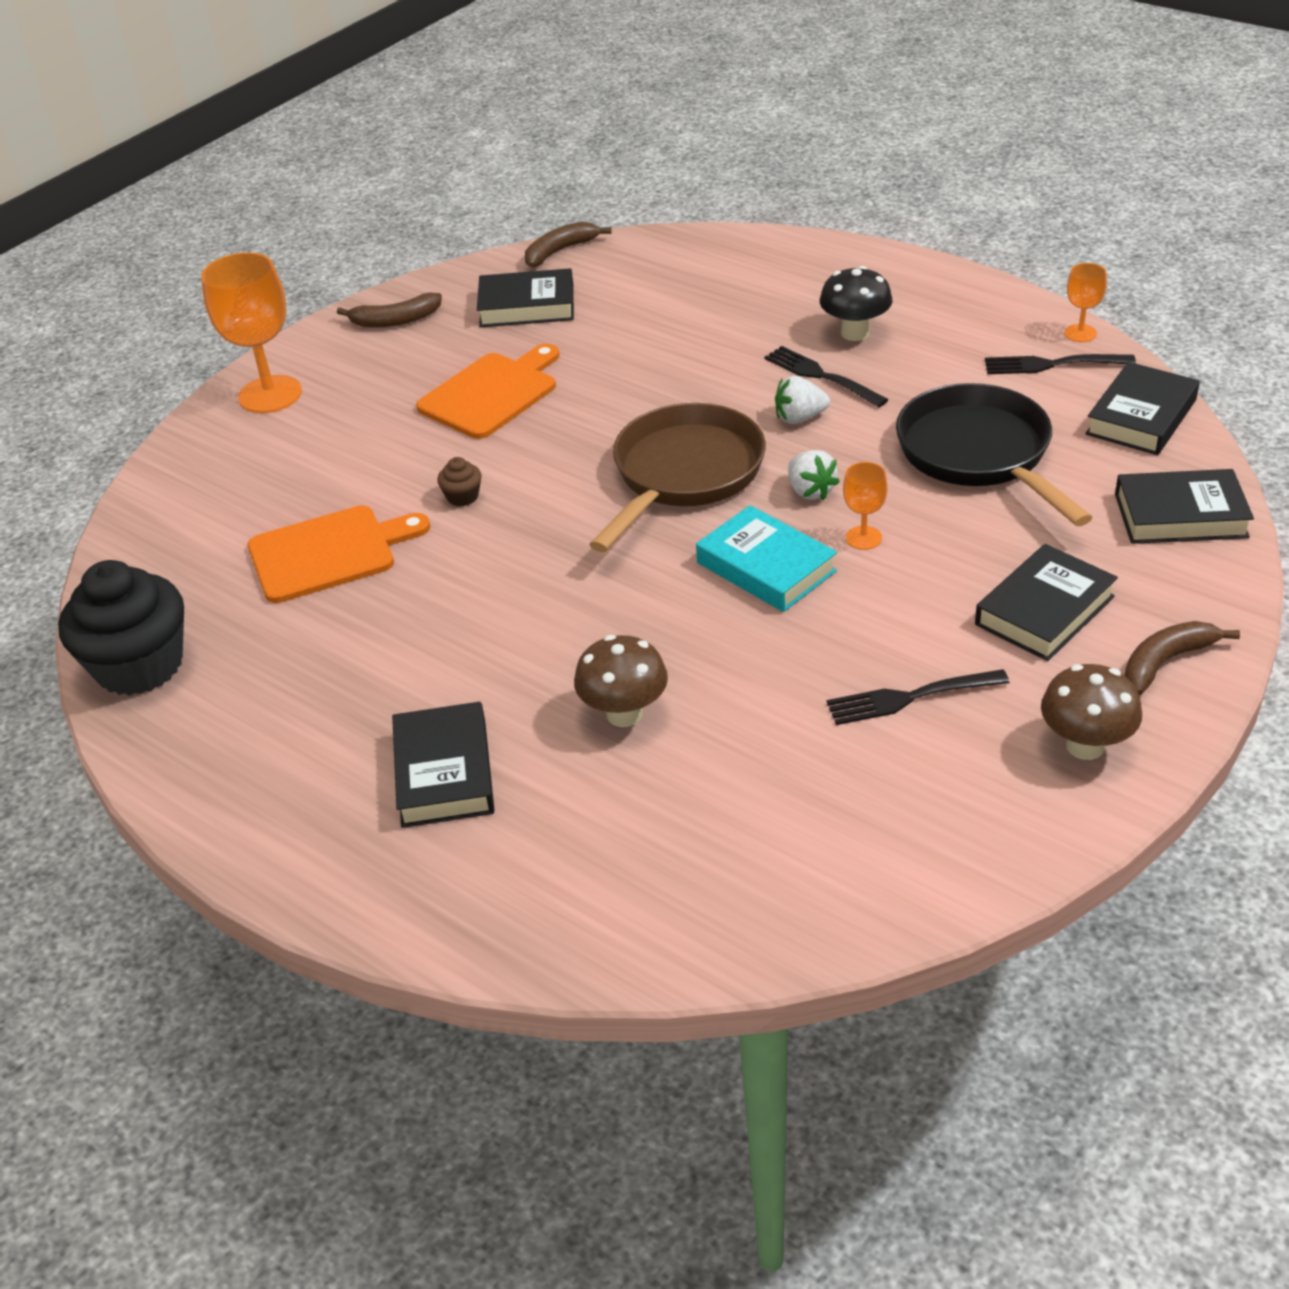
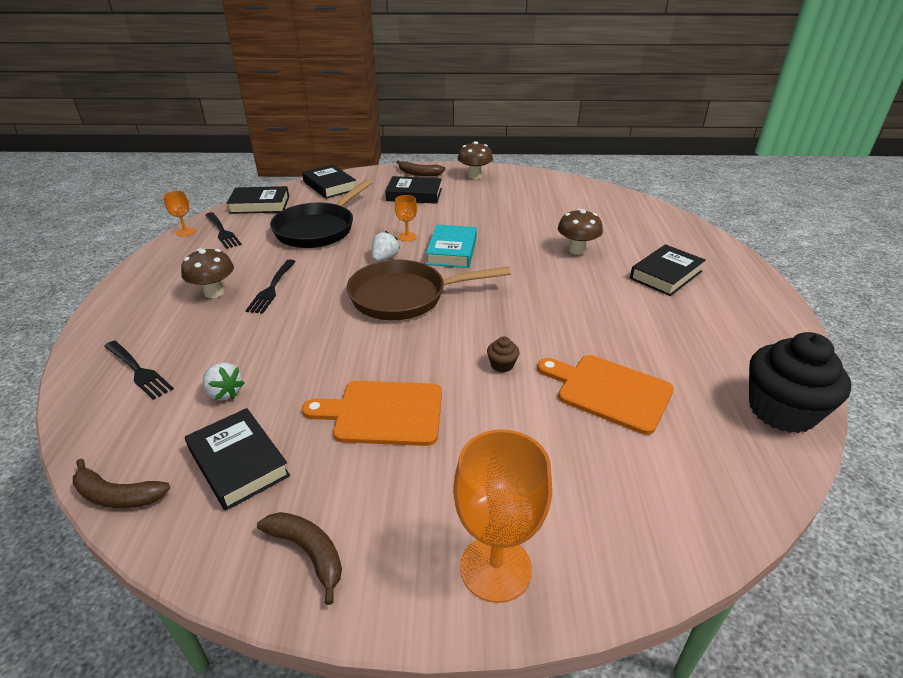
camera: 130 degrees left, 5 degrees down
white strawberry [775,376,830,424] -> white strawberry moved to [203,362,245,401]
black mushroom [820,266,893,341] -> brown mushroom [181,248,234,298]
black fork [827,669,1010,725] -> black fork moved to [104,340,174,400]

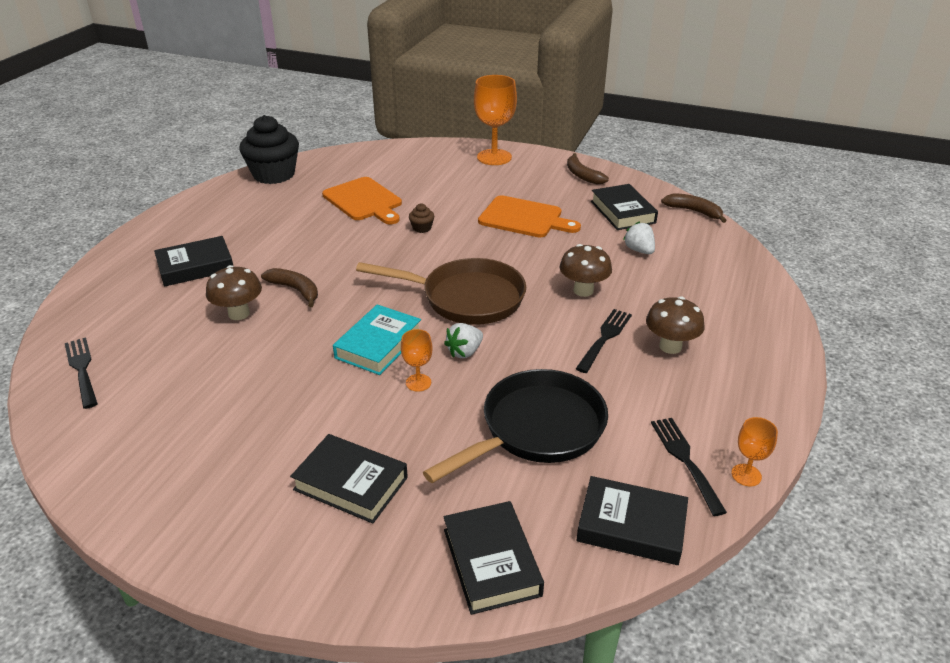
camera: 160 degrees left, 0 degrees up
black fork [104,340,174,400] -> black fork moved to [65,337,98,409]
brown banana [396,160,446,176] -> brown banana moved to [261,268,318,307]
brown mushroom [458,141,493,179] -> brown mushroom moved to [560,244,612,297]

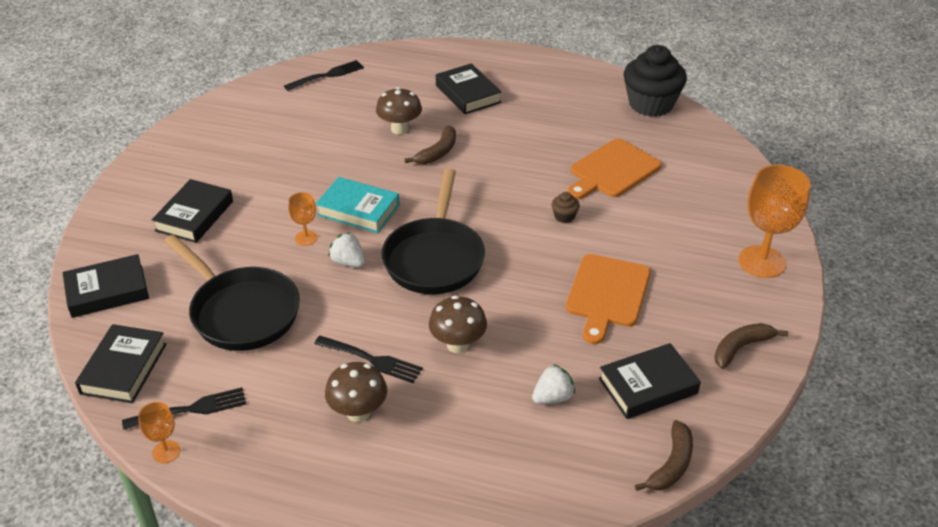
camera: 85 degrees right, 5 degrees up
brown pan [356,258,526,325] -> black pan [381,169,485,294]

